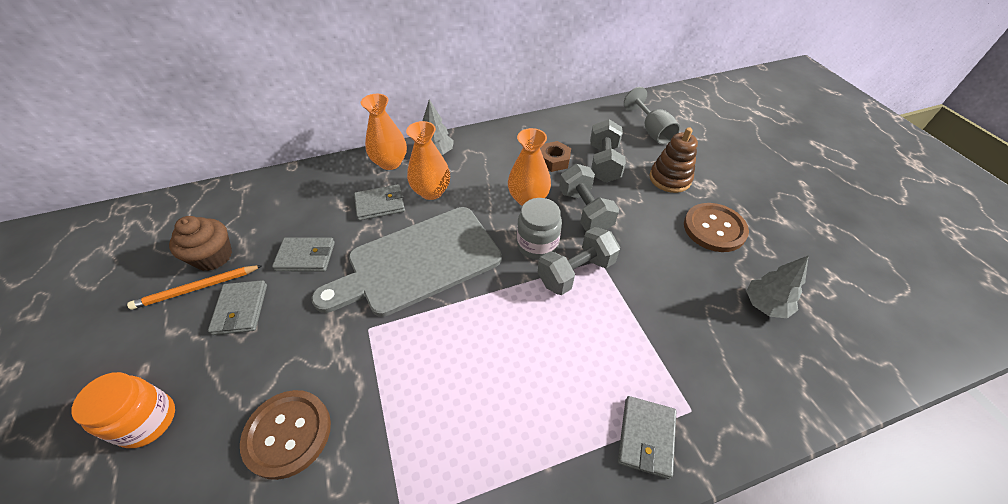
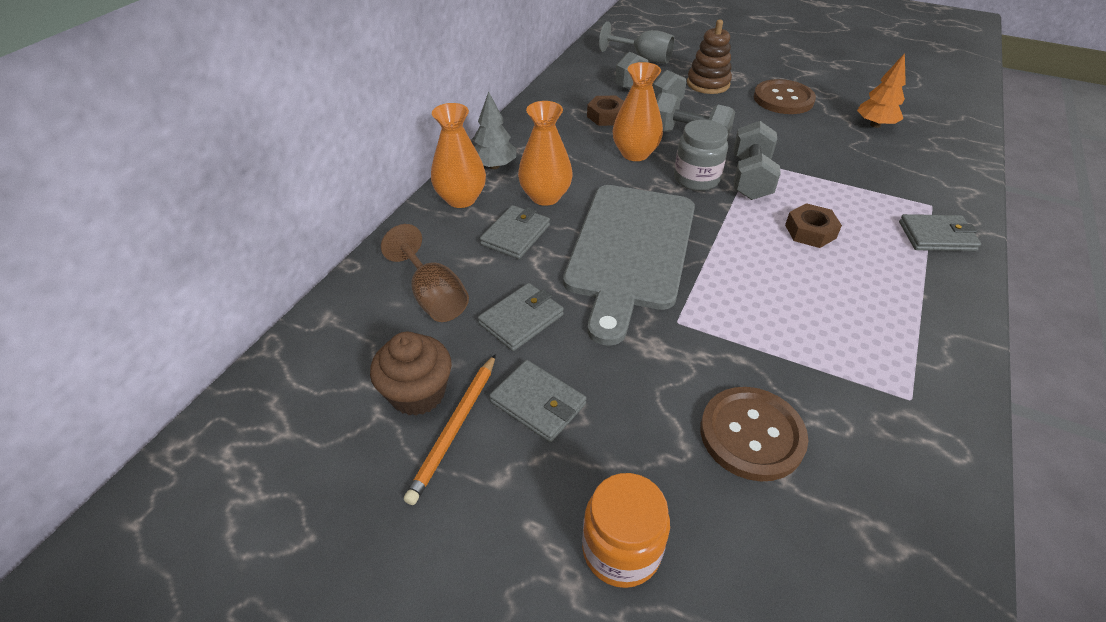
camera: 45 degrees left, 5 degrees down
grey wallet [618,396,676,479] -> grey wallet turned 60 degrees counterclockwise [899,214,981,251]
grey tree [746,255,809,318] -> orange tree [857,53,906,128]
none -> brown goblet [381,224,469,322]
none -> brown nut [785,203,842,248]

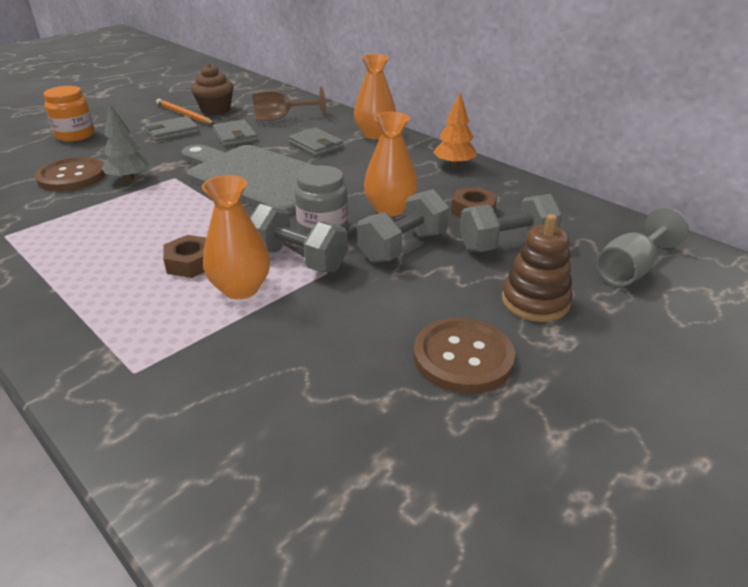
camera: 110 degrees right, 10 degrees down
grey tree [474,91,516,169] -> grey tree moved to [102,103,149,181]
orange vase [518,101,573,206] -> orange vase moved to [202,175,270,299]
orange tree [857,53,906,128] -> orange tree moved to [433,93,477,167]
grey wallet [899,214,981,251] -> none

